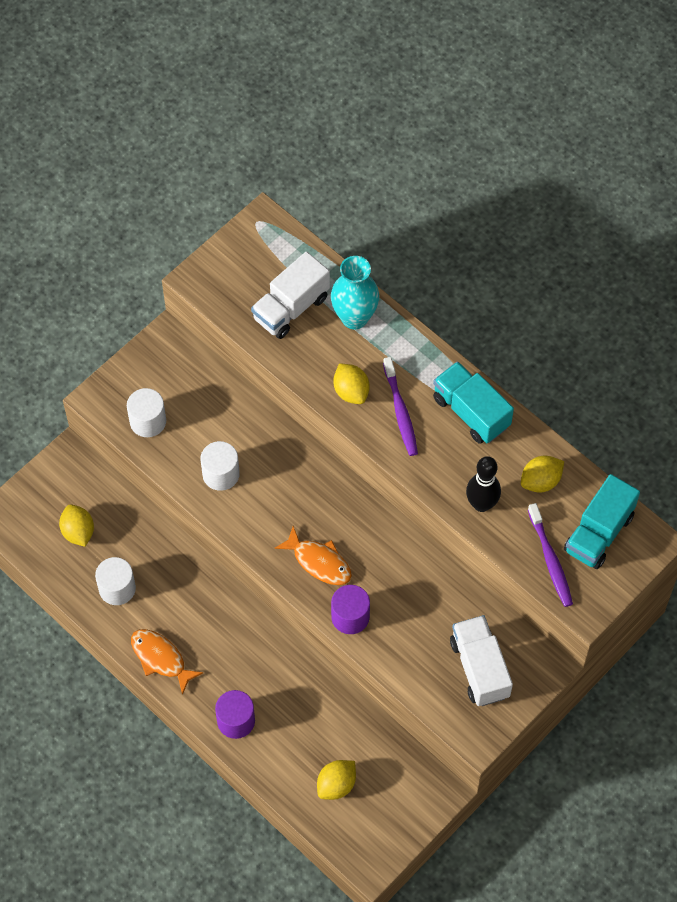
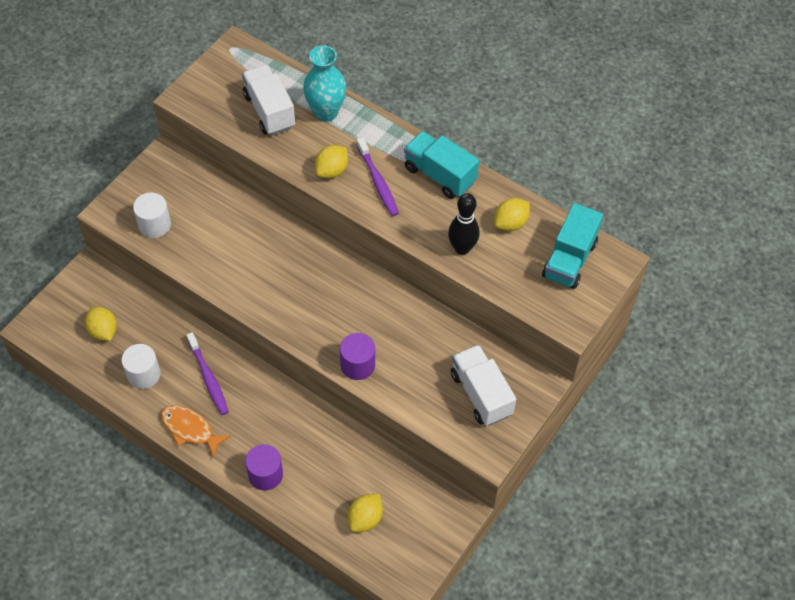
camera: 10 degrees left, 5 degrees down
white cylinder [200,441,240,491] -> none
white truck [251,251,330,339] -> white truck turned 120 degrees clockwise [242,65,295,135]
orange fish [274,526,352,585] -> none
yellow lemon [333,363,370,404] -> yellow lemon turned 75 degrees clockwise [315,145,348,178]
purple toothbrush [528,503,573,607] -> purple toothbrush moved to [186,332,229,415]

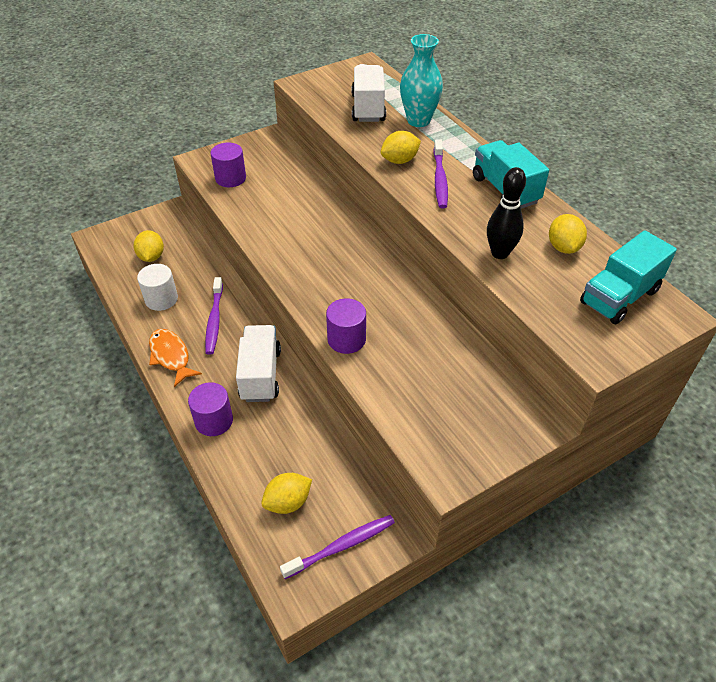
camera: 25 degrees right, 10 degrees down
white cylinder [133,192,171,238] -> purple cylinder [211,142,246,187]
white truck [451,345,516,426] -> white truck moved to [236,325,281,402]
yellow lemon [494,198,530,231] -> yellow lemon turned 75 degrees counterclockwise [549,214,587,254]
none -> purple toothbrush [280,515,395,579]

